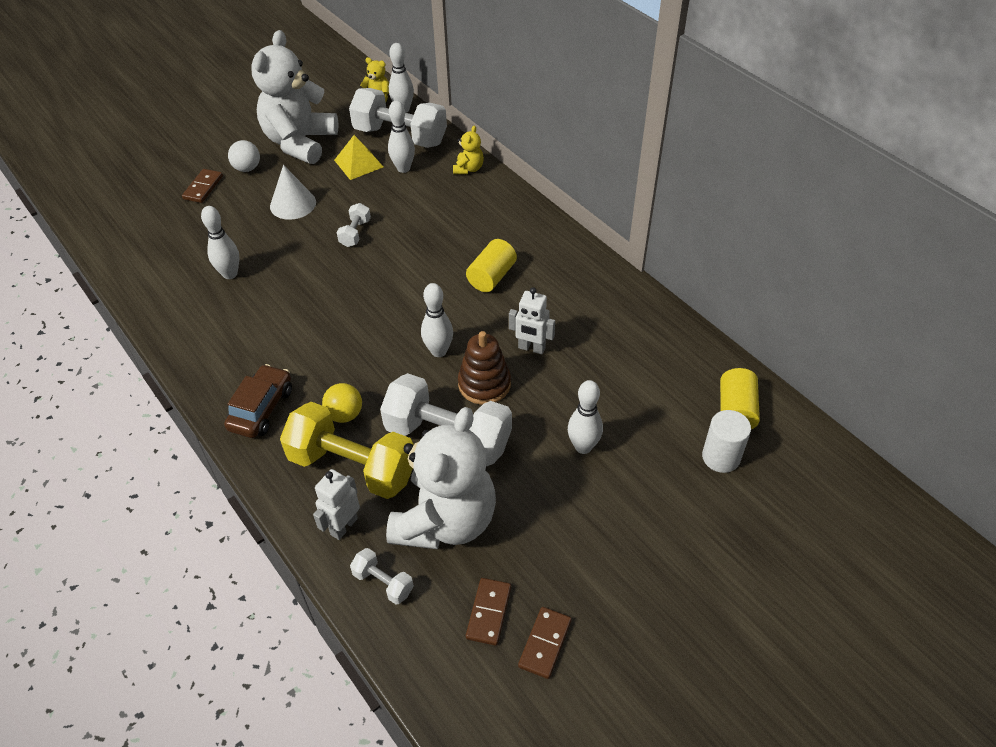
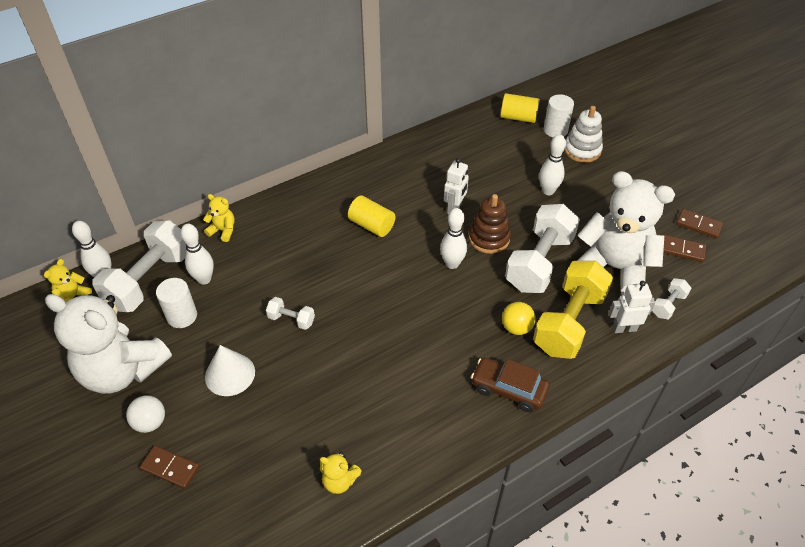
camera: 85 degrees left, 0 degrees up
white bowling pin [201,206,239,279] -> none
white robot [313,469,360,540] -> white robot turned 135 degrees clockwise [609,281,655,333]
yellow pyramid [334,135,383,180] -> white cylinder [156,278,197,328]
none -> yellow teddy bear [320,452,361,494]
none -> white stacking toy [564,106,603,163]

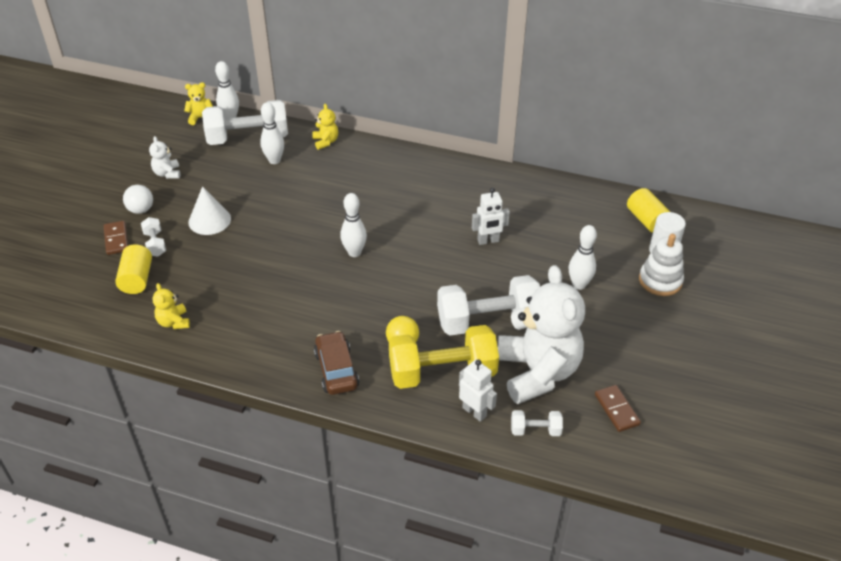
camera: 50 degrees right, 5 degrees down
white teddy bear [45,294,172,394] -> white teddy bear [149,136,180,179], size x0.41
white cylinder [156,278,197,328] -> none
white dumbbell [266,297,315,330] -> white dumbbell moved to [141,217,166,257]
yellow cylinder [348,196,395,237] -> yellow cylinder moved to [115,244,152,294]
white bowling pin [440,208,467,269] -> white bowling pin moved to [340,193,367,257]
brown stacking toy [469,194,511,254] -> none
brown domino [676,209,723,238] -> none

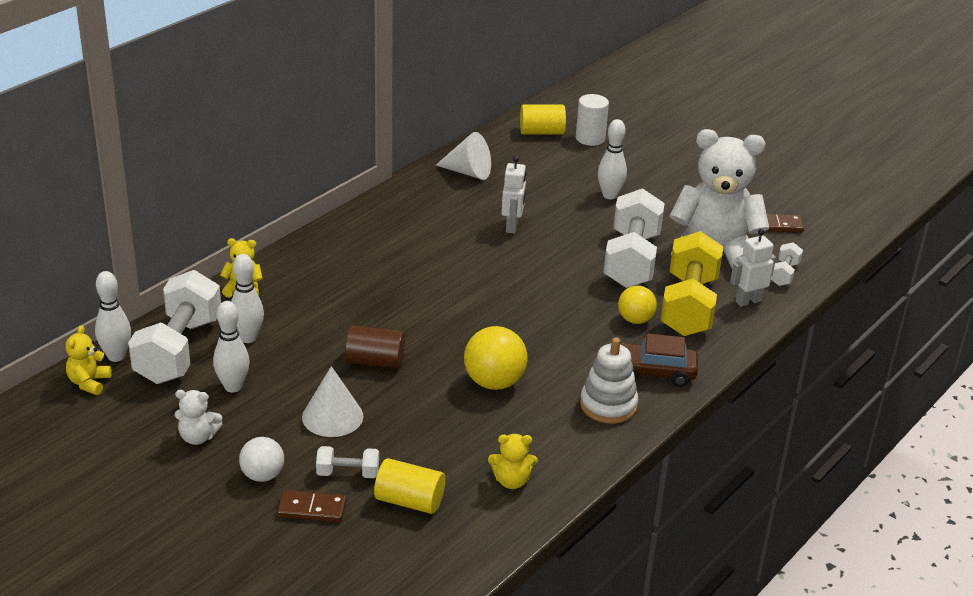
camera: 70 degrees left, 10 degrees down
white bowling pin [340,193,367,257] -> white bowling pin moved to [213,301,250,393]
white stacking toy [639,234,684,296] -> white stacking toy moved to [580,337,638,424]
none -> brown cylinder [345,325,405,368]
none -> white cone [435,132,491,180]
none -> yellow ball [464,326,527,390]

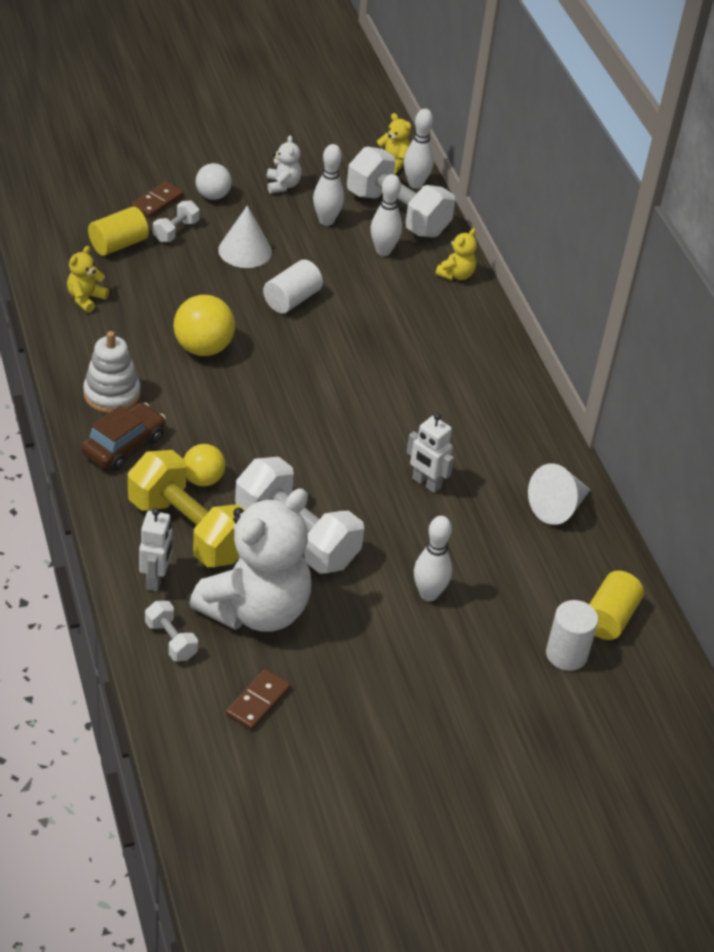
camera: 120 degrees right, 10 degrees up
white teddy bear [174,390,223,445] -> white teddy bear turned 135 degrees clockwise [267,135,301,193]
brown cylinder [345,325,405,368] -> white cylinder [263,259,323,314]

